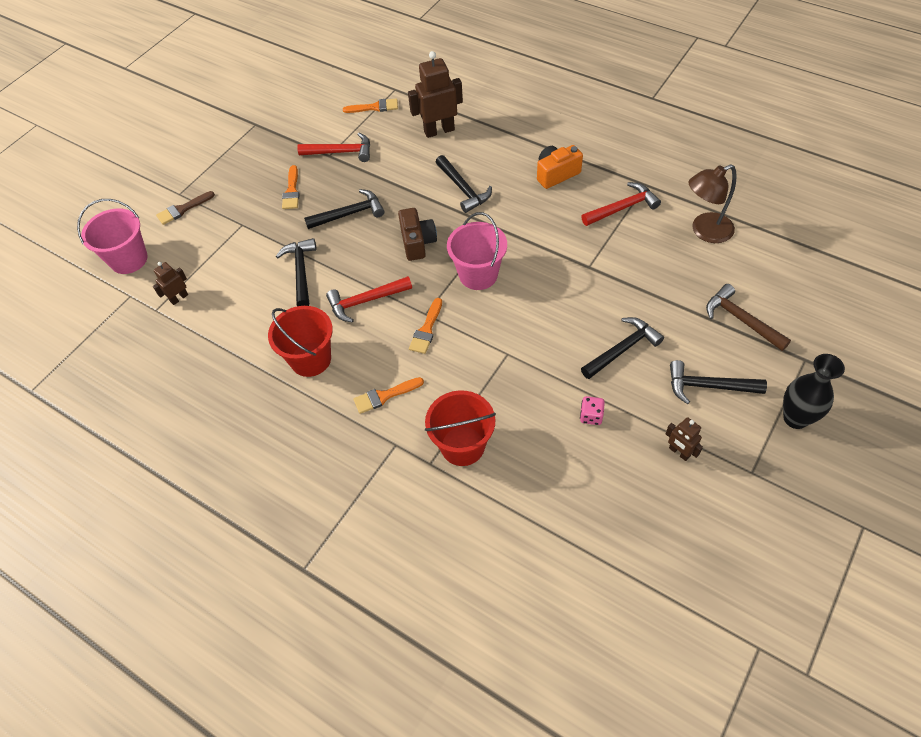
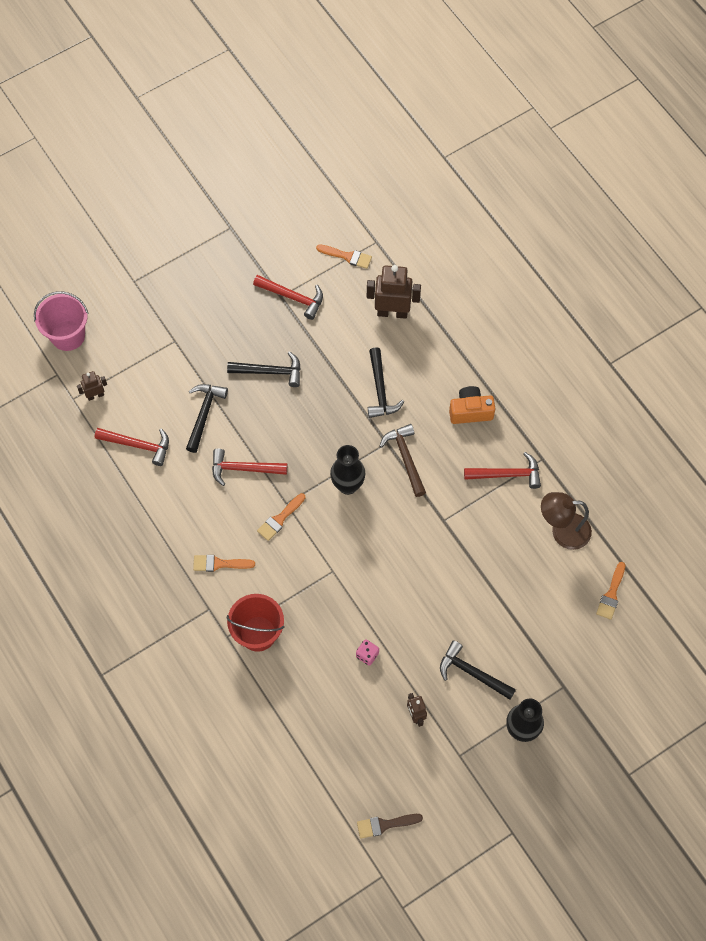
camera: 20 degrees right, 10 degrees up
brown brush [156,191,215,225] -> brown brush moved to [357,814,423,839]
red bucket [268,306,333,377] -> none
orange brush [282,165,300,209] -> orange brush moved to [596,562,625,620]
brown camera [398,208,437,261] -> none
pink bucket [447,212,507,290] -> black vase [330,445,365,495]
black hammer [581,317,664,379] -> none
brown hammer [706,284,791,351] -> brown hammer moved to [380,424,426,497]
none -> red hammer [95,428,169,466]

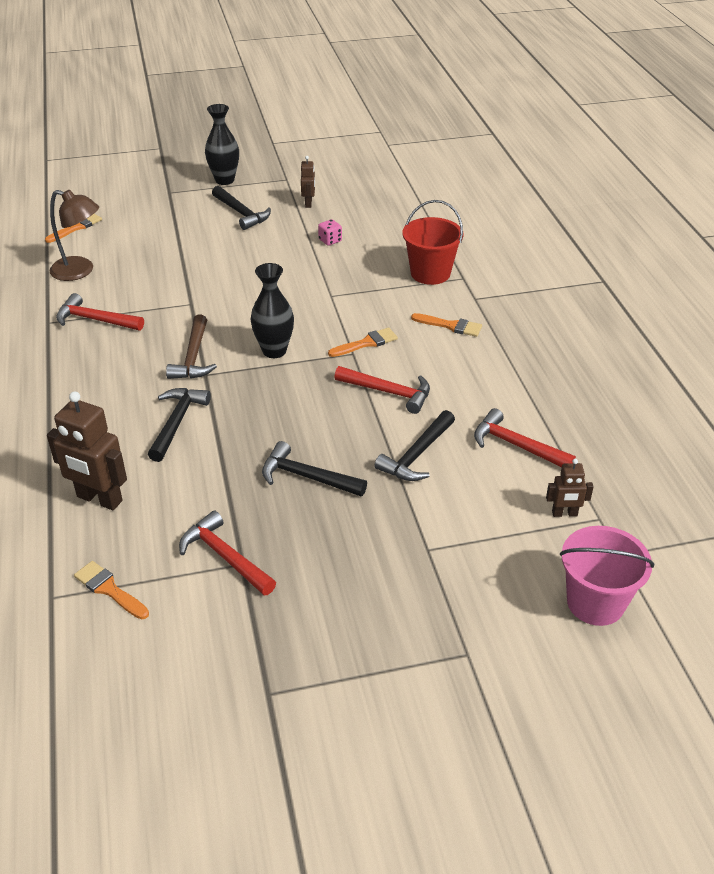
camera: 160 degrees left, 25 degrees down
brown brush [357,814,423,839] -> none
orange camera [449,386,495,424] -> none

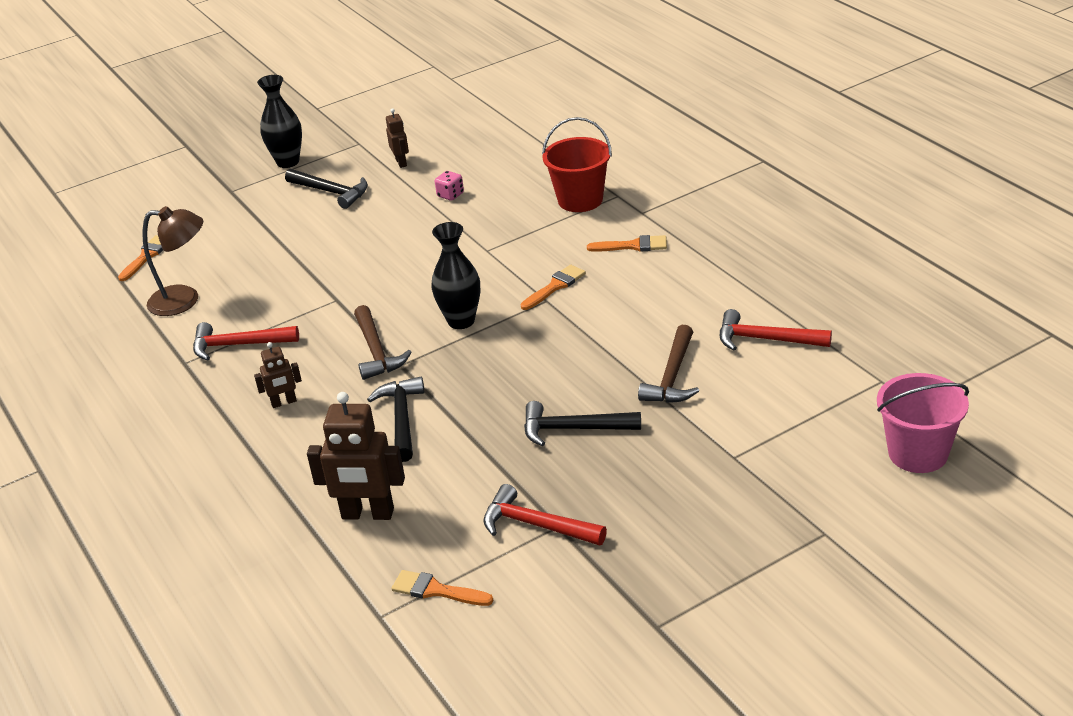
camera: 15 degrees left, 5 degrees down
red hammer [334,366,430,414] -> none
black hammer [374,410,455,481] -> brown hammer [638,325,699,403]
brown robot [546,459,594,517] -> brown robot moved to [254,342,302,408]

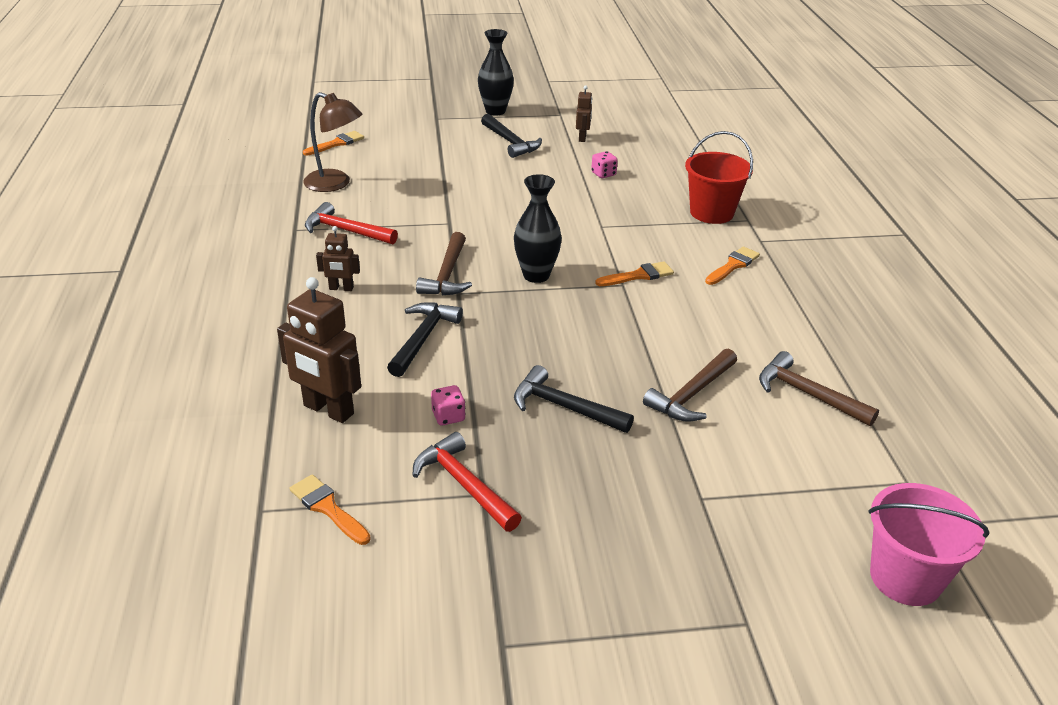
camera: 20 degrees right, 0 degrees up
orange brush [587,235,667,252] -> orange brush turned 75 degrees counterclockwise [705,246,760,285]
red hammer [720,309,832,351] -> brown hammer [759,351,879,426]
none -> pink dice [431,385,466,425]

